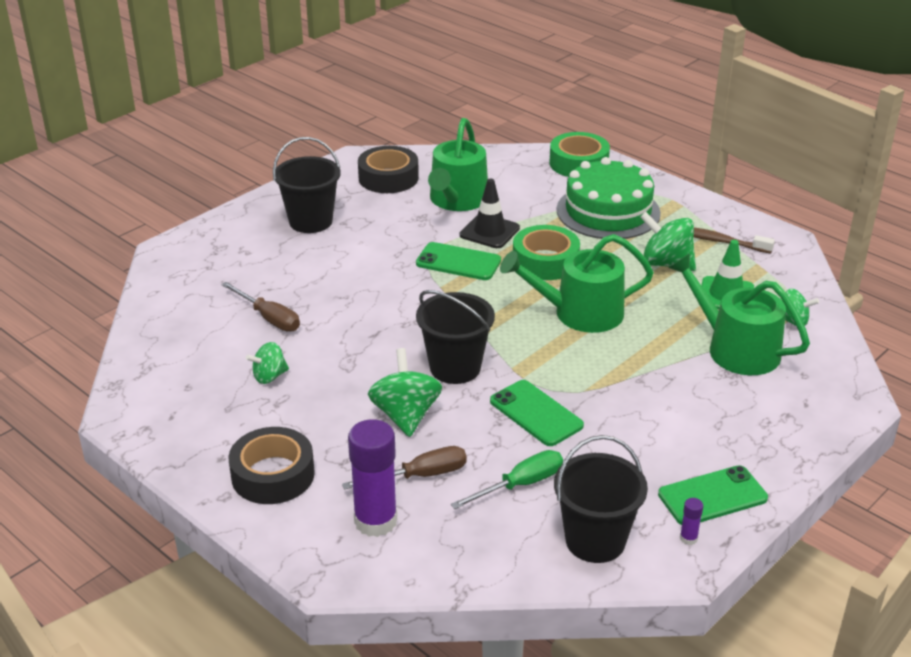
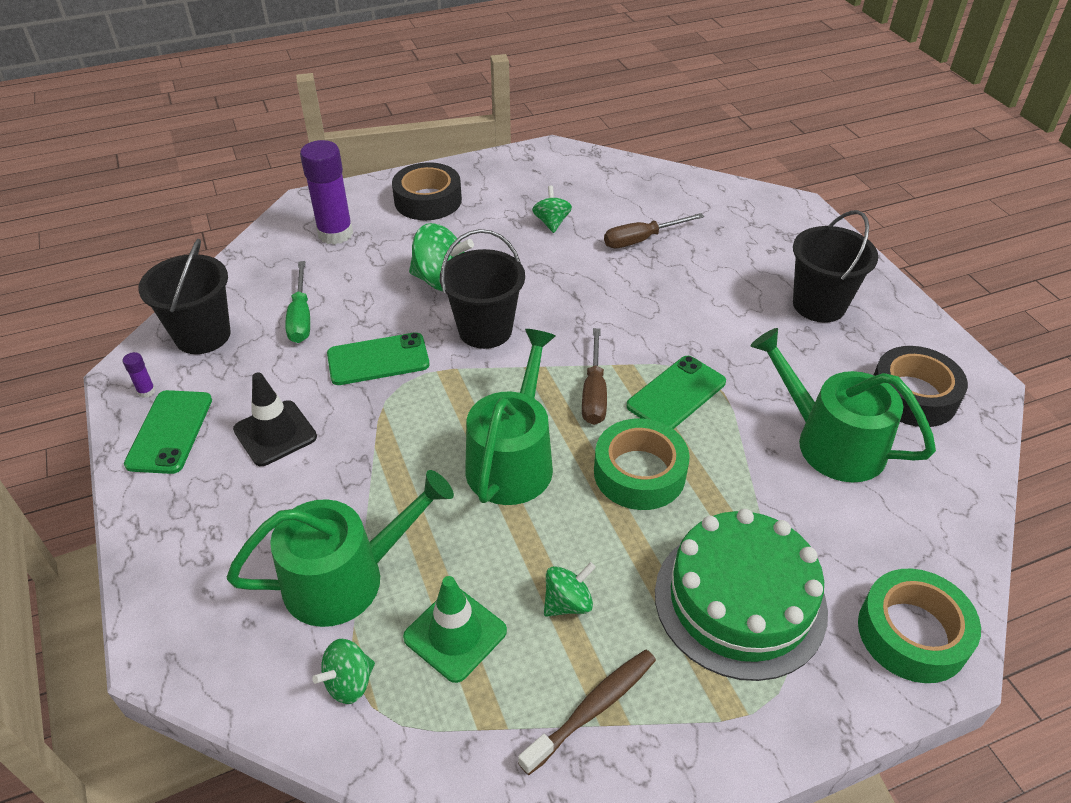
camera: 115 degrees right, 10 degrees up
brown screwdriver [342,446,467,490] -> brown screwdriver moved to [582,328,607,425]
black traffic cone [460,178,520,248] -> black traffic cone moved to [233,372,317,466]
green spinning top [640,212,696,271] -> green spinning top [544,562,596,617], size x0.60

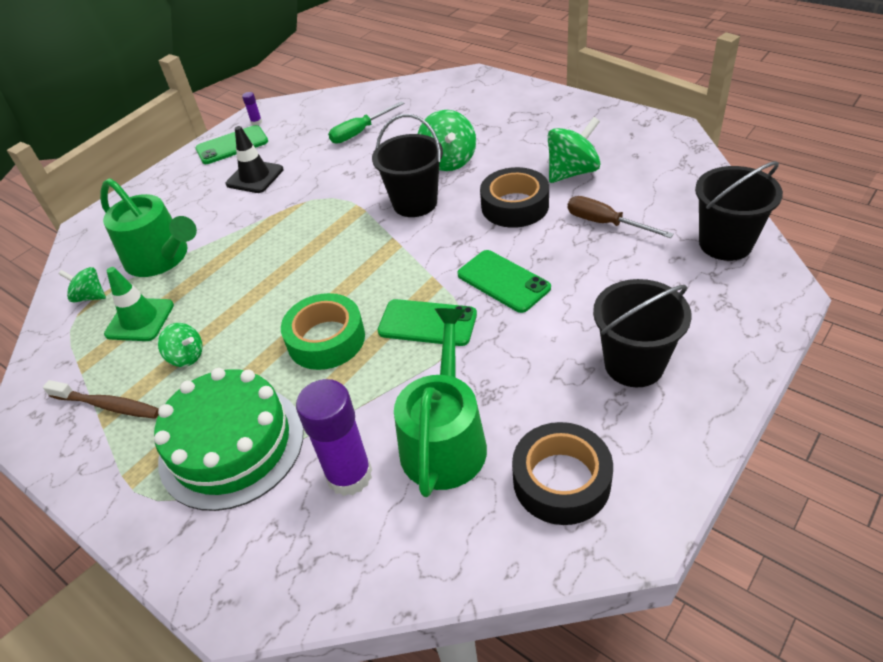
camera: 65 degrees right, 0 degrees up
black bucket [138,239,231,354] -> black bucket moved to [695,161,783,261]
purple glue stick [300,140,353,245] -> purple glue stick moved to [296,379,372,496]
green phone [327,332,430,385] -> green phone moved to [457,250,551,313]
black tape [392,162,462,220] -> black tape moved to [480,167,549,228]
green watering can [465,329,555,505] -> none
green spinning top [532,186,572,233] -> green spinning top [548,117,601,183], size x1.66
brown screwdriver [582,328,607,425] -> none
green tape [858,569,981,683] -> none

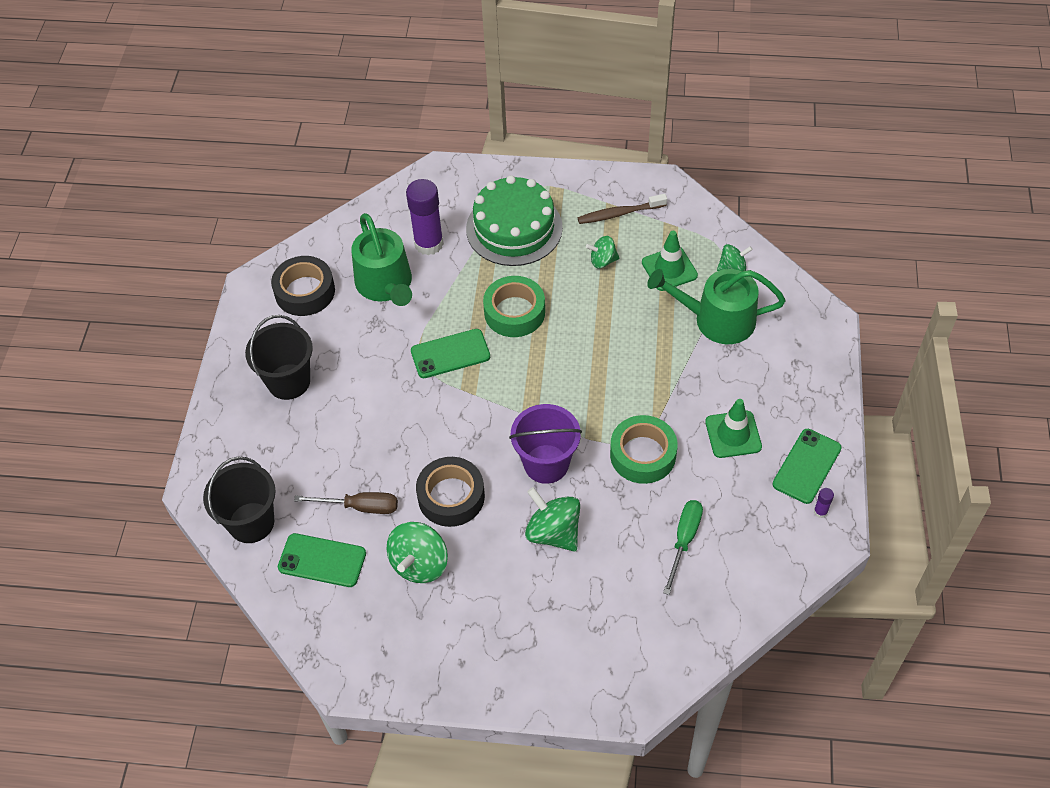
camera: 145 degrees right, 10 degrees up
black traffic cone [226,126,284,193] -> green traffic cone [705,399,762,458]
black bucket [372,114,443,217] -> purple bucket [509,404,582,484]
green phone [457,250,551,313] -> green phone moved to [278,533,366,587]
none -> green tape [610,415,678,484]

